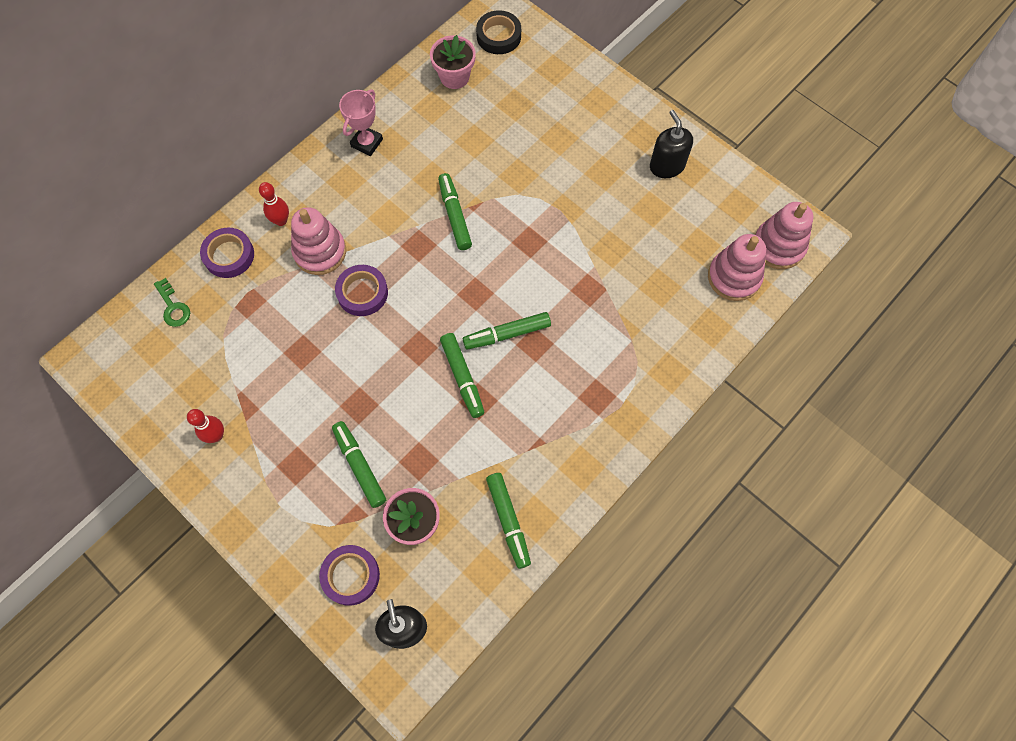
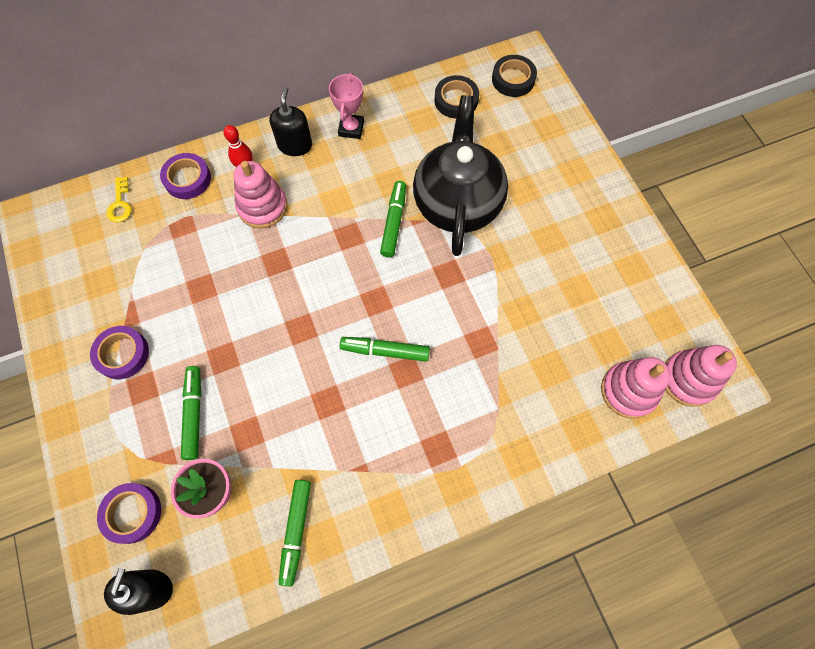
camera: 25 degrees right, 0 degrees up
green key [154,278,190,327] -> yellow key [107,177,131,222]
red bowling pin [187,409,224,443] -> none
purple tape [335,265,388,316] -> purple tape moved to [90,326,149,379]
pink trophy [339,89,383,156] -> pink trophy turned 45 degrees counterclockwise [329,73,364,139]
pink flower pot [430,35,476,89] -> black tape [434,75,479,118]
green marker [440,333,484,418] -> none
black soap dispenser [650,110,693,178] -> black soap dispenser moved to [270,86,312,156]
none -> black teapot [413,95,508,256]

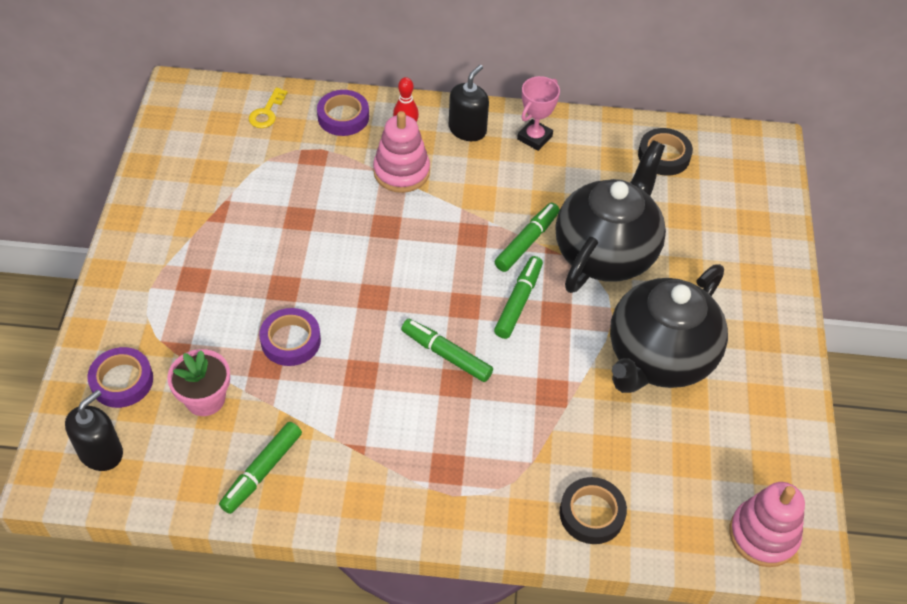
camera: 25 degrees right, 15 degrees down
purple tape [90,326,149,379] -> purple tape moved to [260,308,321,366]
green marker [181,366,201,460] -> green marker moved to [494,256,543,339]
black tape [492,55,537,97] -> black tape moved to [560,477,627,544]
pink stacking toy [601,357,671,419] -> none
none -> black teapot [610,264,728,393]

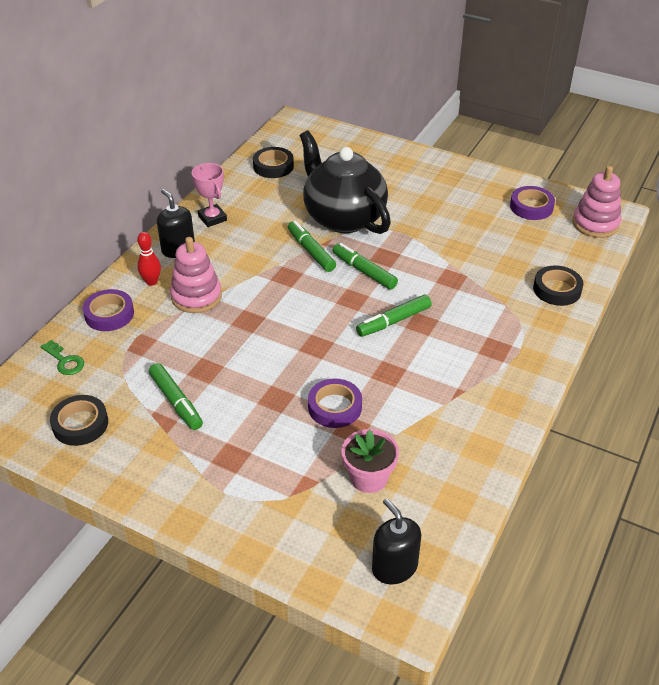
camera: 65 degrees left, 10 degrees down
purple tape [87,347,153,408] -> purple tape moved to [510,186,555,220]
green marker [219,422,302,514] -> green marker moved to [149,363,203,430]
yellow key [249,87,288,128] -> green key [41,340,84,375]
black teapot [610,264,728,393] -> none
none -> black tape [50,395,108,446]

